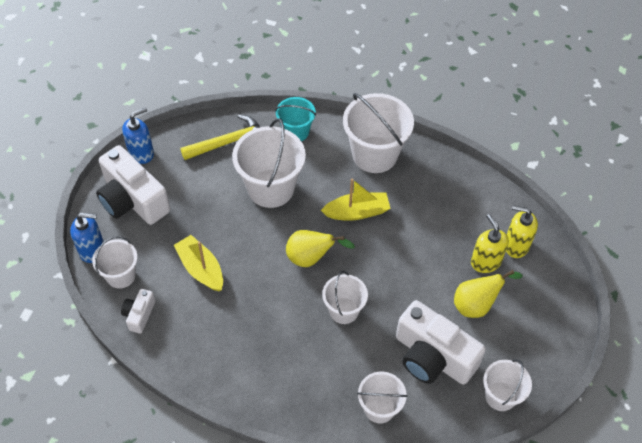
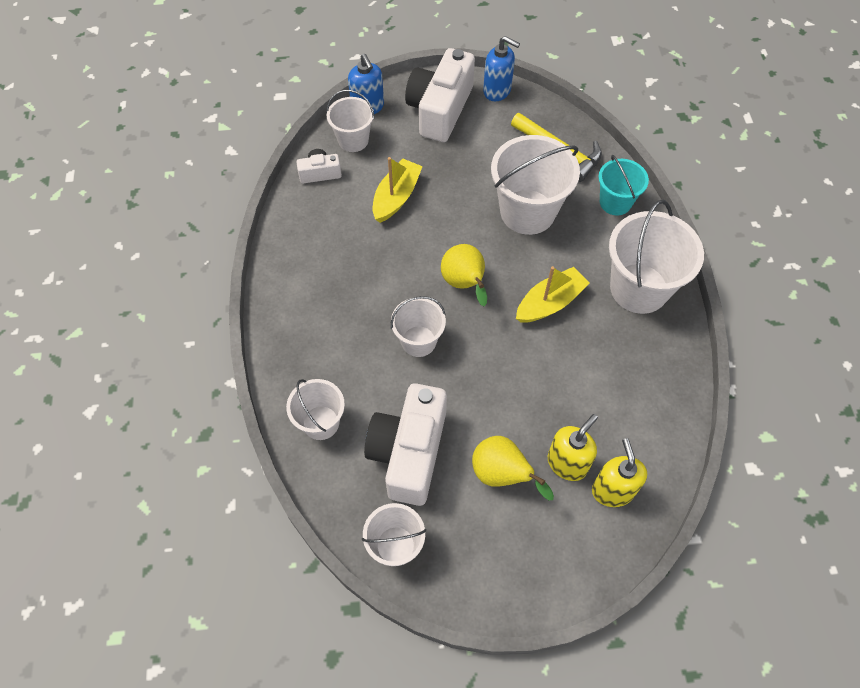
camera: 65 degrees right, 5 degrees up
yellow boat [321,179,391,221] -> yellow boat turned 90 degrees counterclockwise [516,266,590,323]

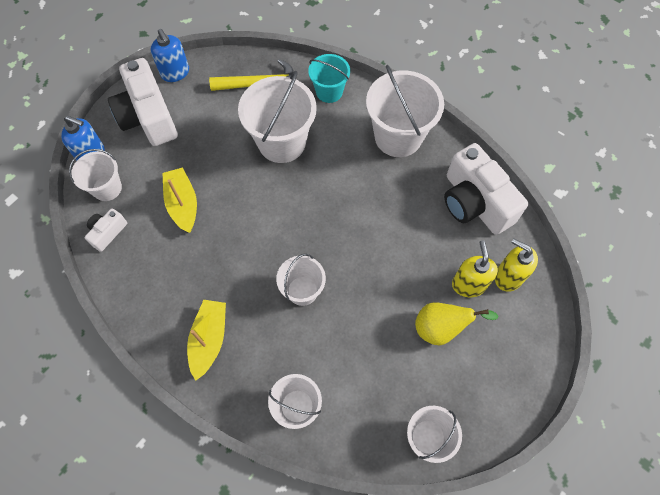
camera: 45 degrees left, 5 degrees up
white camera [364,383,447,506] -> white camera moved to [444,143,528,235]
yellow pear [441,244,487,306] -> none
blue soap dispenser [483,36,520,101] -> blue soap dispenser turned 75 degrees clockwise [151,29,189,82]
yellow boat [516,266,590,323] -> yellow boat moved to [187,300,226,381]

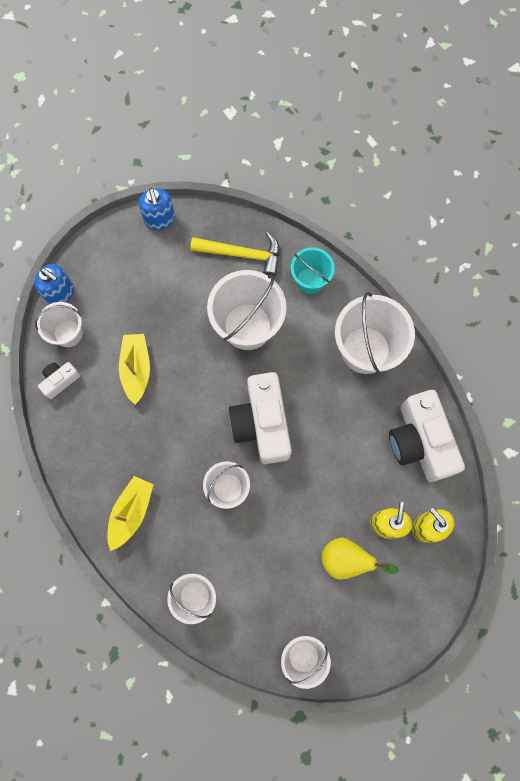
camera: 15 degrees right, 10 degrees up
white camera [108,58,178,146] -> white camera moved to [229,372,292,464]

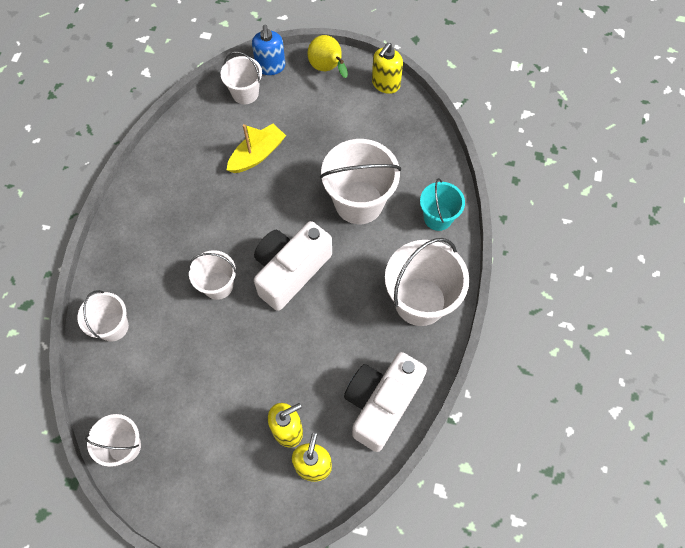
camera: 50 degrees right, 10 degrees down
white camera [38,362,80,399] -> none
yellow boat [107,476,154,551] -> none
blue soap dispenser [138,188,175,230] -> yellow soap dispenser [372,43,403,94]
yellow hammer [190,232,280,277] -> none
yellow pear [321,537,399,580] -> yellow pear moved to [307,35,348,78]

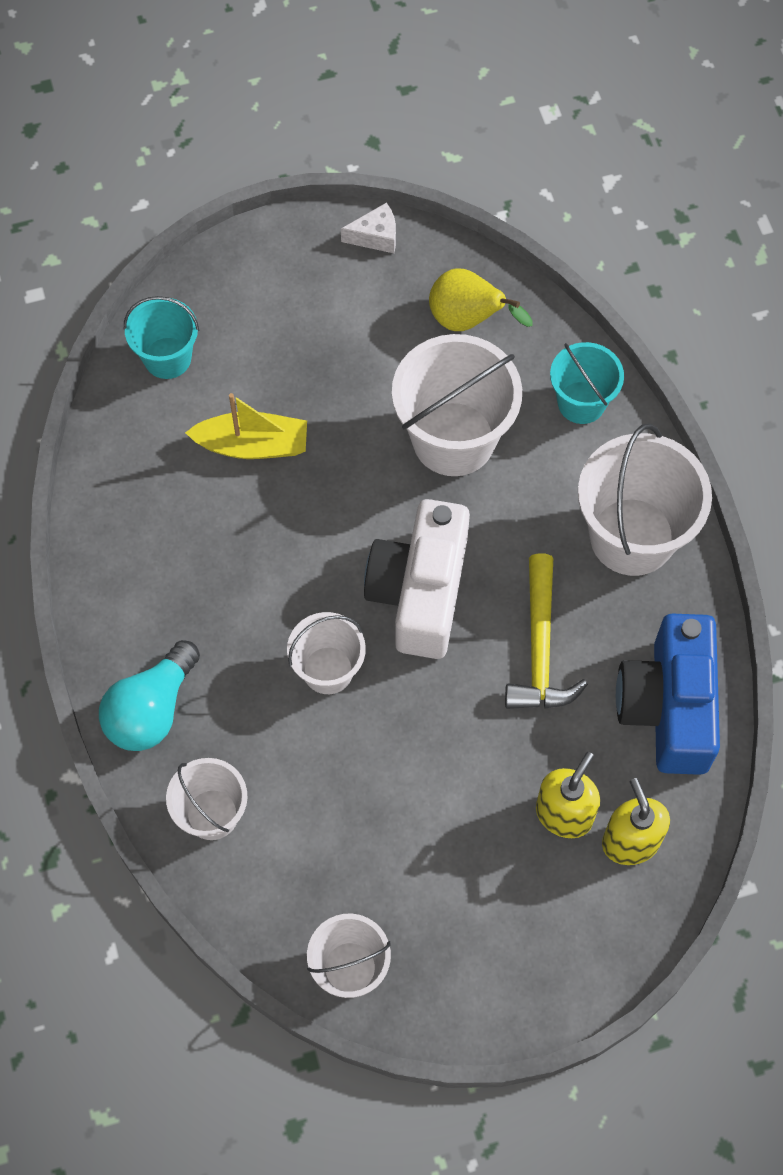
camera: 30 degrees left, 0 degrees up
white bucket [221,51,262,104] -> turquoise bucket [124,296,199,379]
yellow boat [227,124,286,173] -> yellow boat turned 75 degrees clockwise [185,393,307,459]
blue soap dispenser [252,25,285,75] -> none
yellow pear [307,35,348,78] -> yellow pear moved to [429,268,533,331]
white camera [344,352,427,452] -> blue camera [616,614,720,775]
yellow soap dispenser [372,43,403,94] -> white cheese [341,202,396,253]
none -> turquoise light bulb [99,640,200,751]
none -> yellow hammer [505,553,588,709]

